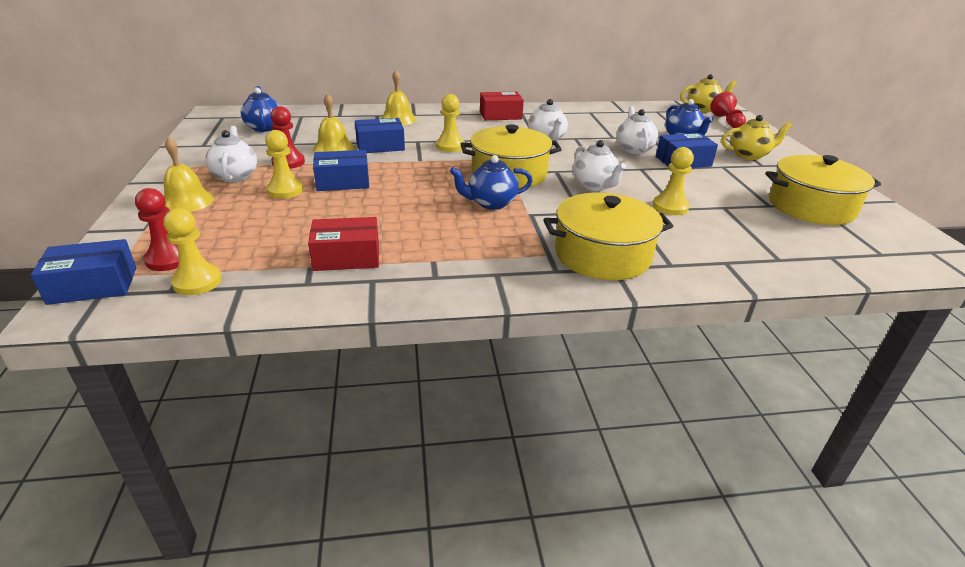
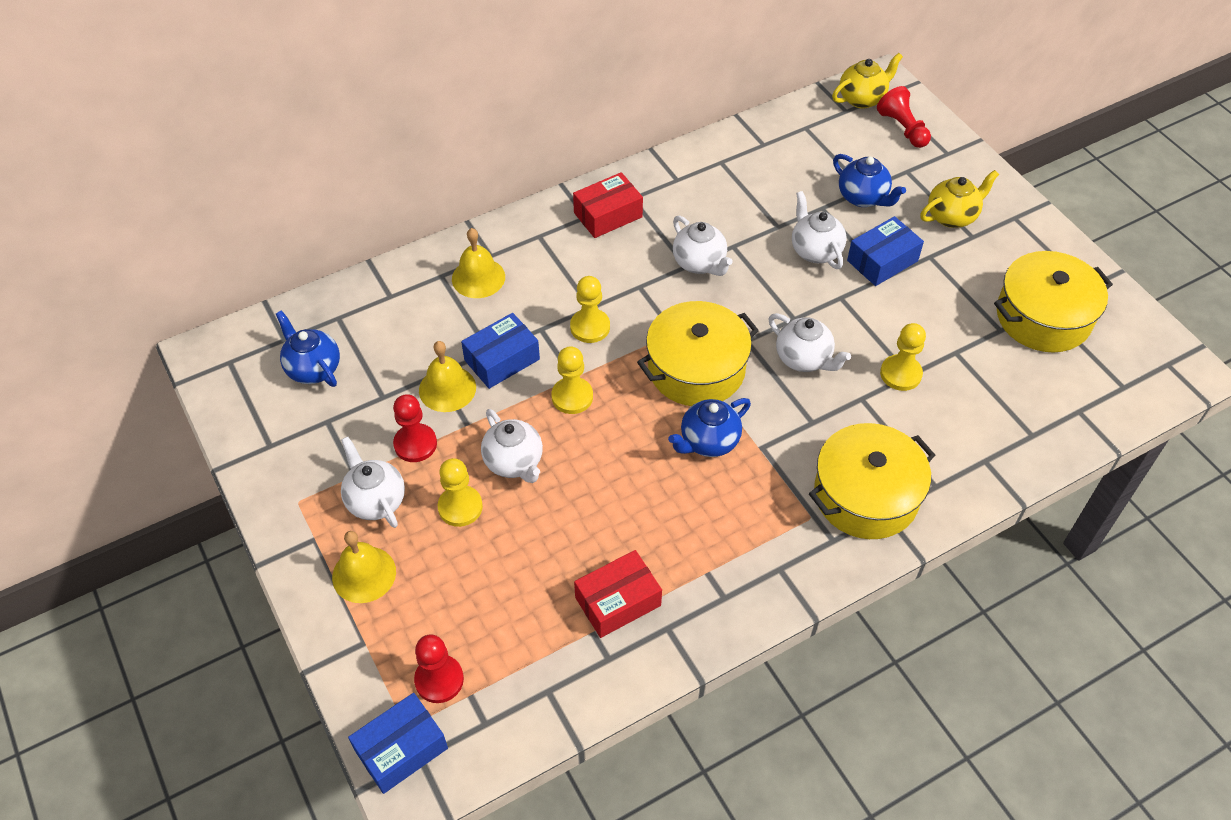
camera: 20 degrees left, 20 degrees up
yellow pawn [163,208,222,295] -> yellow pawn moved to [551,346,593,414]
blue box [313,150,369,191] -> white teapot [481,409,543,483]

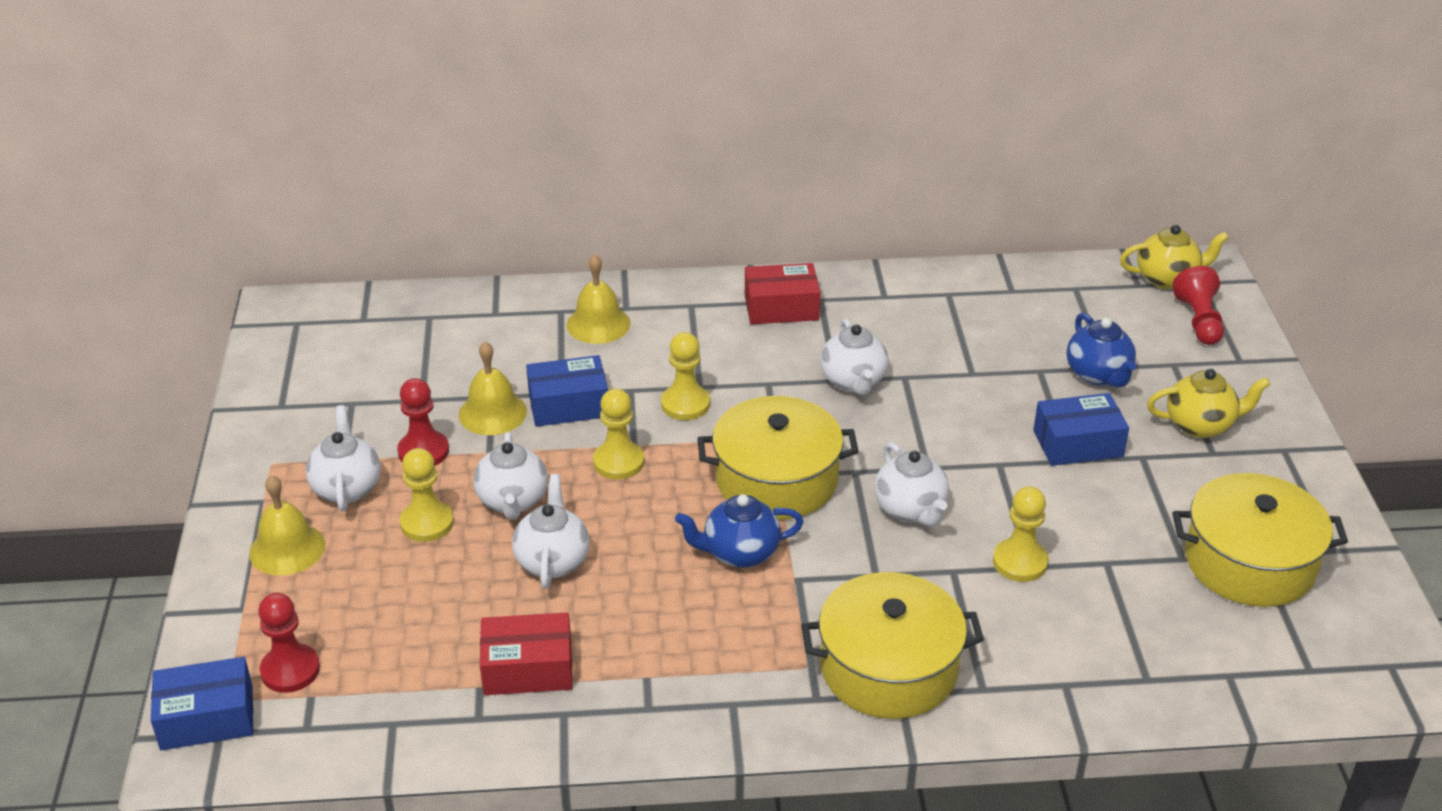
camera: 25 degrees right, 15 degrees down
blue teapot [276,310,340,387] -> none
white teapot [792,191,847,269] -> white teapot moved to [512,474,589,589]

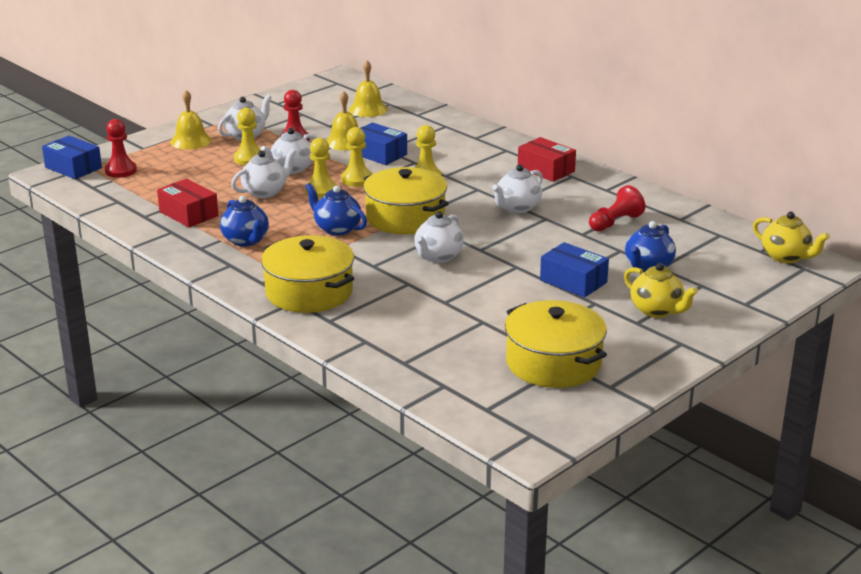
camera: 50 degrees right, 10 degrees down
yellow bell [567,254,630,344] -> yellow bell moved to [349,61,388,117]
yellow pawn [993,486,1049,582] -> yellow pawn moved to [305,138,337,198]
red pawn [1172,266,1224,345] -> red pawn moved to [589,185,645,232]
none -> blue teapot [220,196,269,247]

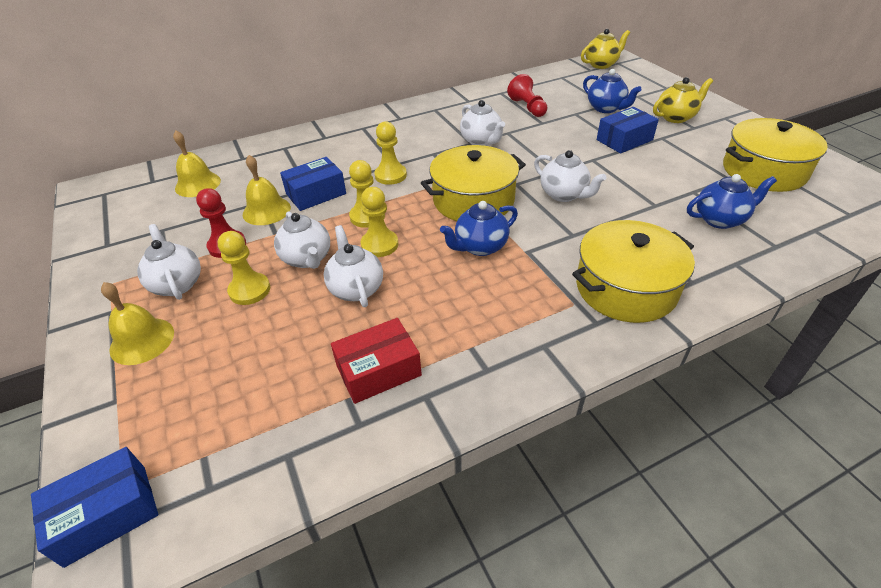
camera: 70 degrees left, 15 degrees up
red pawn [105,119,137,178] -> none
blue teapot [220,196,269,247] -> blue teapot moved to [687,174,777,229]
red box [518,137,576,182] -> none

